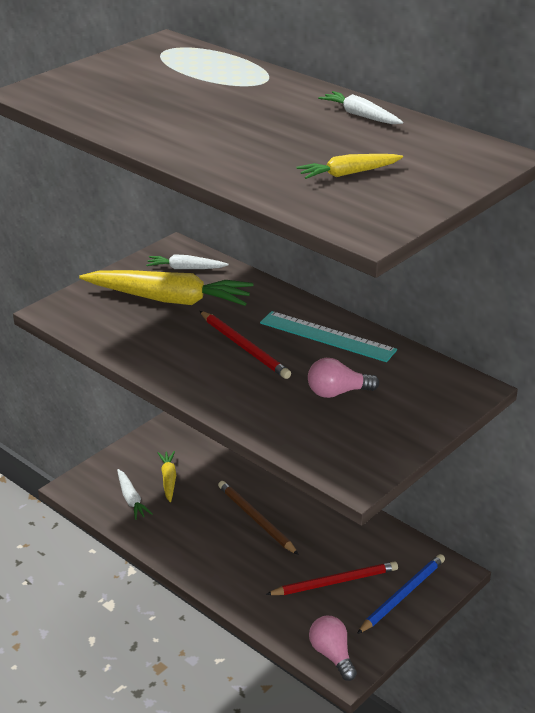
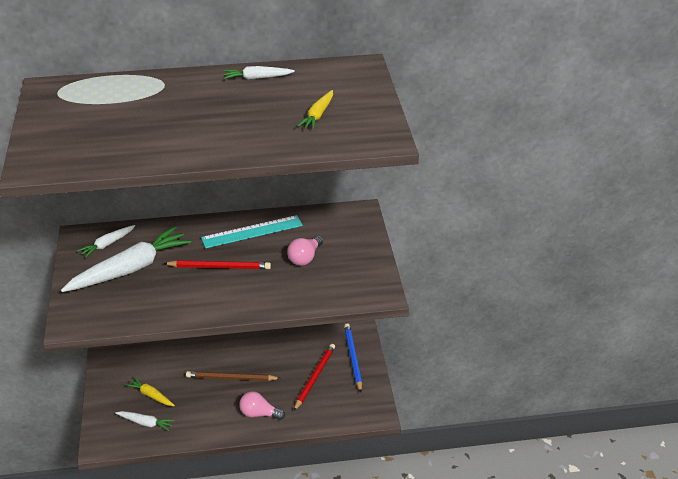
camera: 50 degrees left, 5 degrees up
yellow carrot [79,270,253,306] -> white carrot [61,226,191,292]
pink light bulb [309,616,357,681] -> pink light bulb moved to [239,391,285,420]

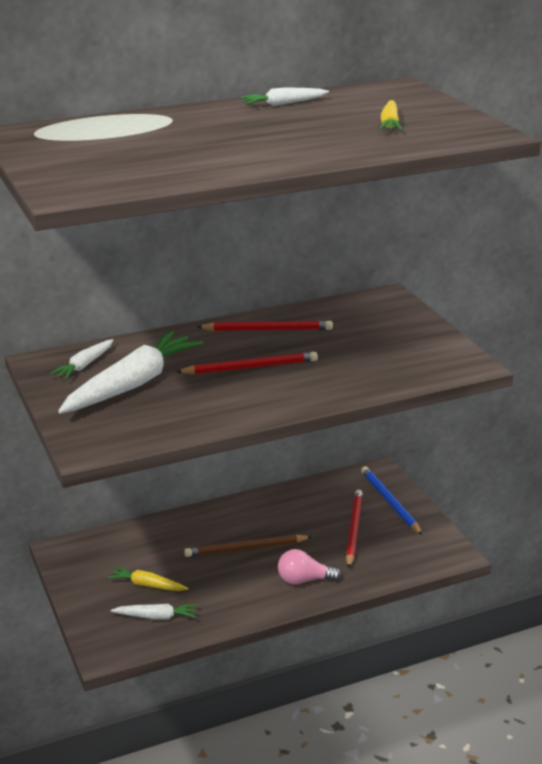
camera: 15 degrees left, 10 degrees down
turquoise ruler [201,215,303,248] -> red pencil [197,321,333,331]
pink light bulb [287,235,323,266] -> none

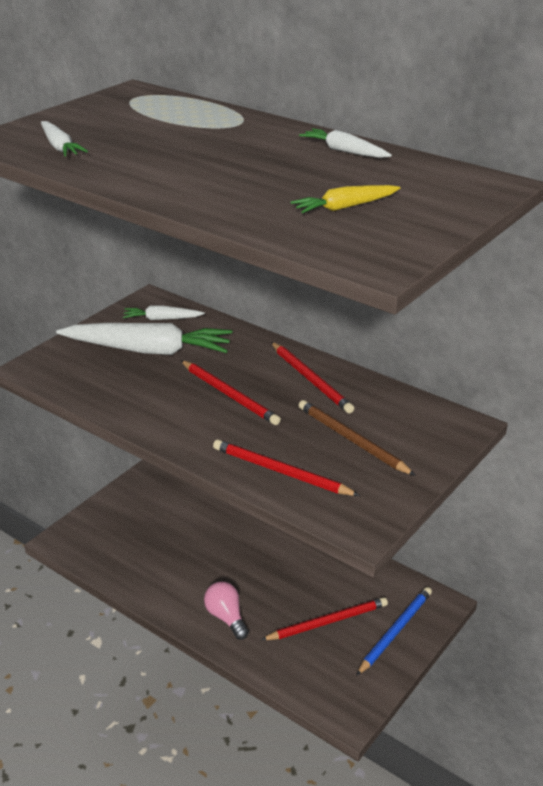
camera: 60 degrees right, 5 degrees up
yellow carrot [108,566,189,591] -> none
white carrot [111,604,198,620] -> white carrot moved to [41,121,88,156]
brown pencil [184,535,312,557] -> brown pencil moved to [298,400,416,476]
none -> red pencil [213,439,360,496]

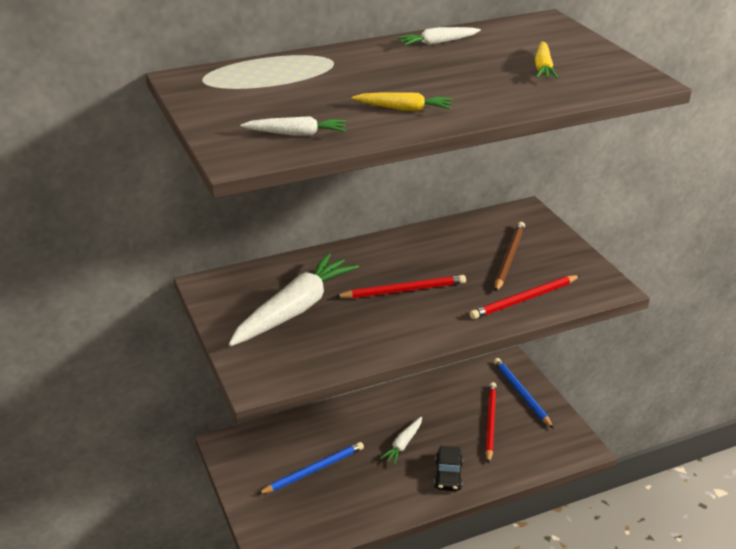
camera: 60 degrees left, 0 degrees up
white carrot [123,306,205,320] -> white carrot moved to [380,416,422,465]
pink light bulb [204,581,249,640] -> black car [434,446,463,491]
red pencil [271,342,355,413] -> none
brown pencil [298,400,416,476] -> brown pencil turned 120 degrees clockwise [495,222,525,292]
none -> blue pencil [257,442,364,495]
none -> yellow carrot [352,92,452,112]

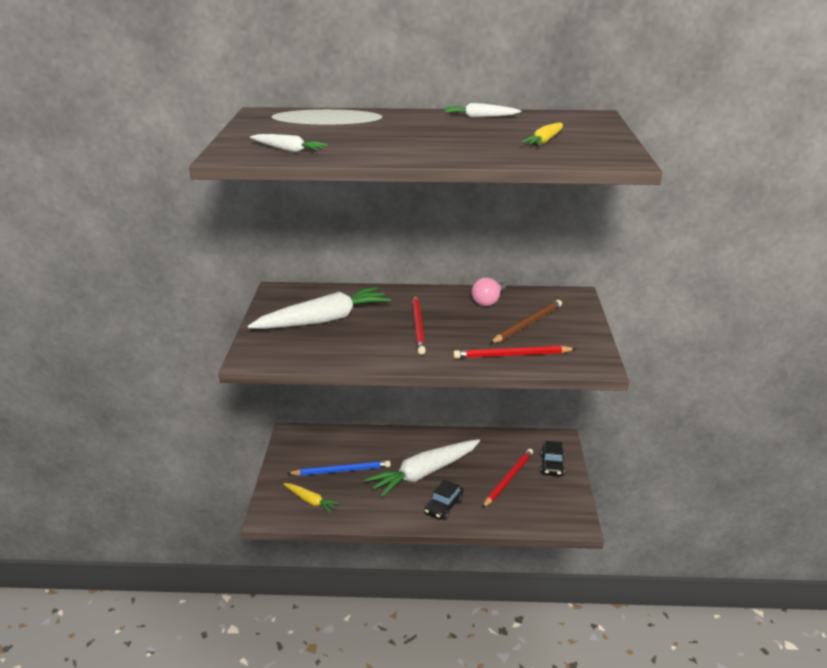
camera: 25 degrees right, 5 degrees down
red pencil [335,275,466,299] -> red pencil turned 75 degrees clockwise [412,296,426,355]
yellow carrot [352,92,452,112] -> yellow carrot moved to [283,483,340,513]
white carrot [380,416,422,465] -> white carrot [365,439,480,498], size x2.06
blue pencil [494,358,554,429] -> black car [540,441,565,476]
none -> pink light bulb [471,277,505,306]

